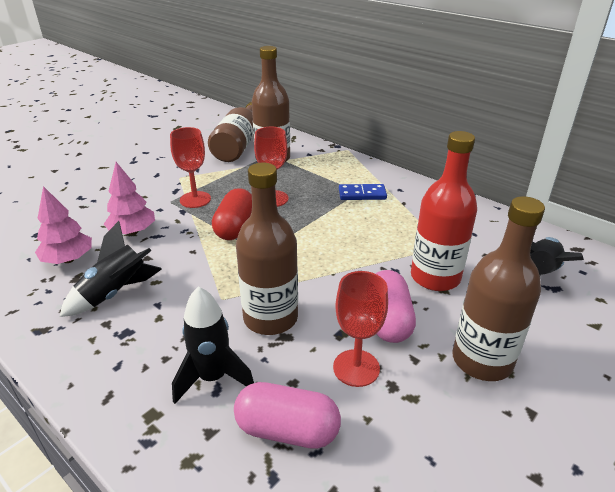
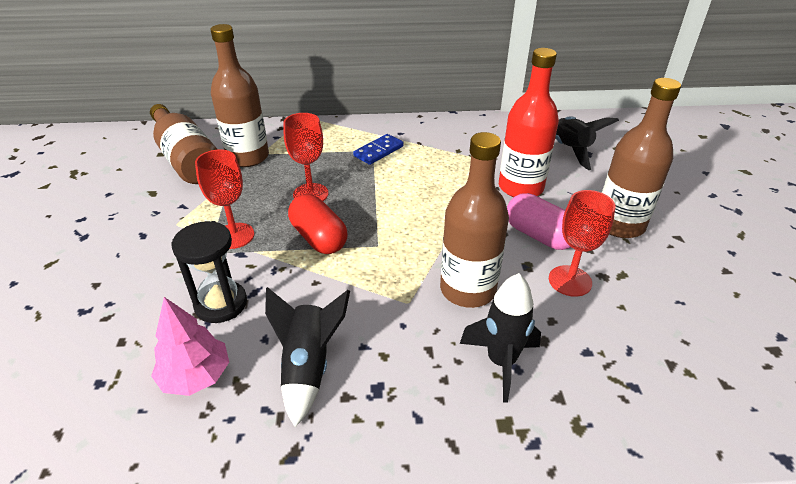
camera: 45 degrees left, 5 degrees up
pink tree [104,162,155,235] -> black hourglass [171,221,247,323]
pink capsule [234,382,341,449] -> none

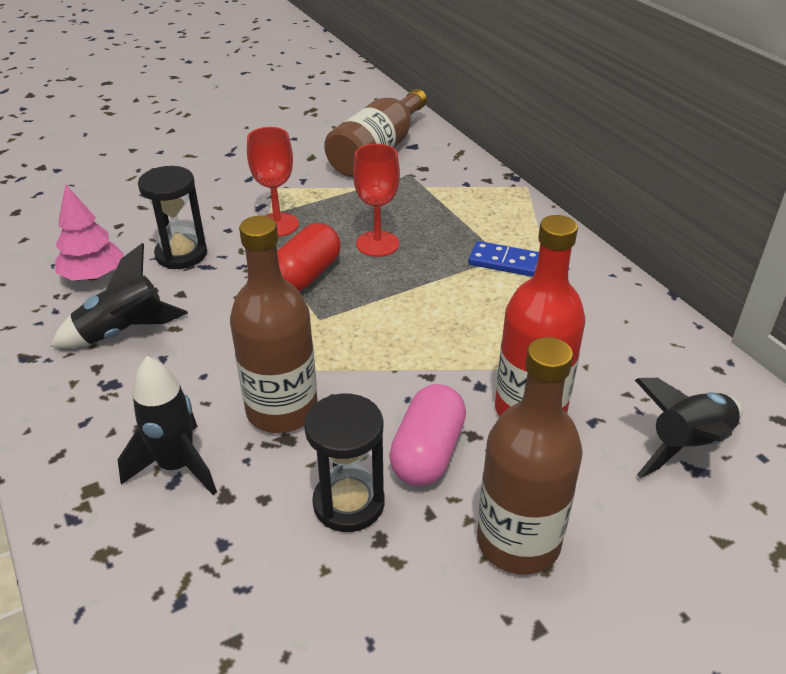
camera: 65 degrees right, 0 degrees up
brown bottle [210,24,269,167] -> none
red goblet [549,190,616,297] -> black hourglass [304,394,385,532]

